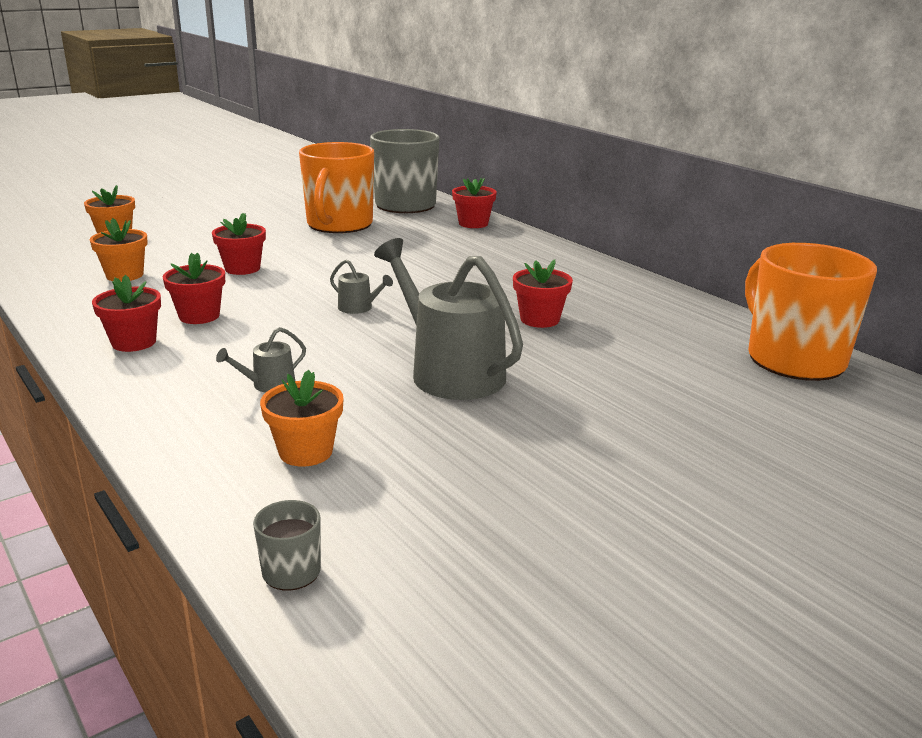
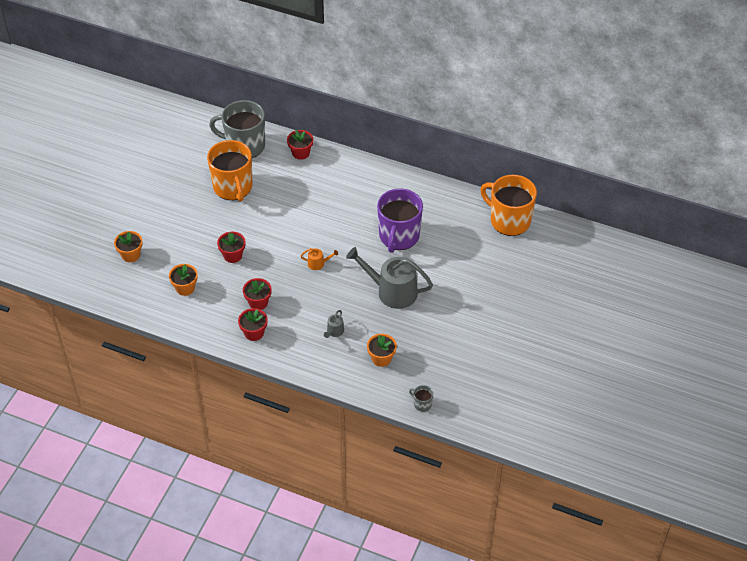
camera: 30 degrees left, 25 degrees up
grey watering can [330,259,393,314] -> orange watering can [301,248,338,270]
red flower pot [513,259,573,328] -> purple mug [377,188,423,253]

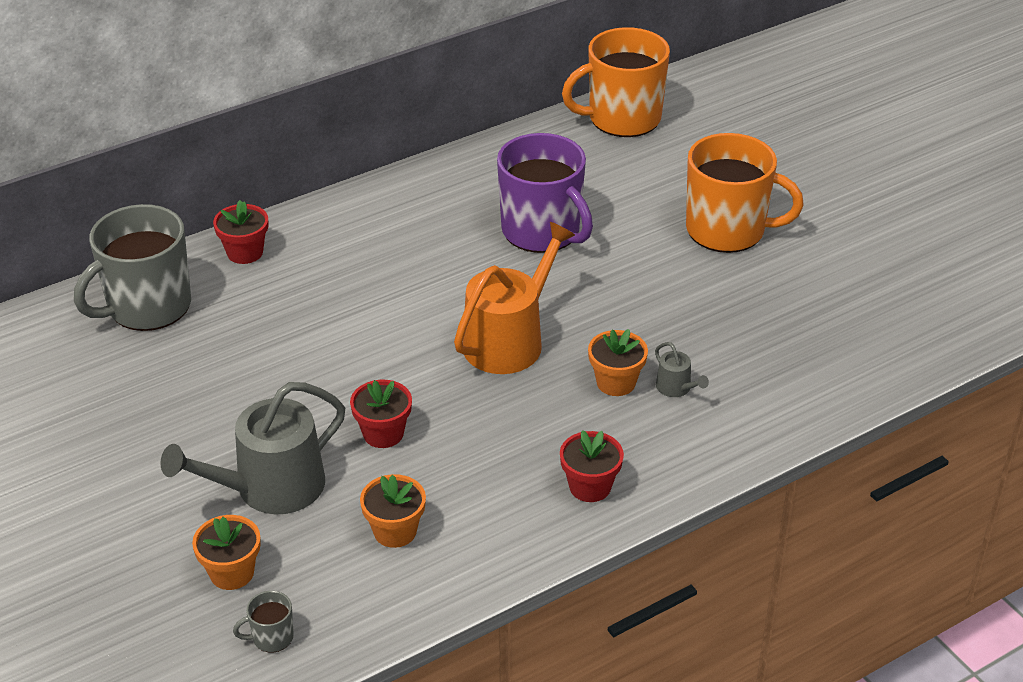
camera: 55 degrees left, 10 degrees down
orange mug [207,140,252,202] -> orange mug moved to [686,133,804,253]
red flower pot [243,278,272,310] -> none
orange watering can [301,248,338,270] -> orange watering can [454,222,575,374], size x2.33
grey watering can [346,247,433,309] -> grey watering can moved to [160,382,345,514]
orange flower pot [367,334,397,367] -> orange flower pot moved to [588,329,648,396]
grey mug [409,385,433,412] -> grey mug moved to [233,591,294,653]

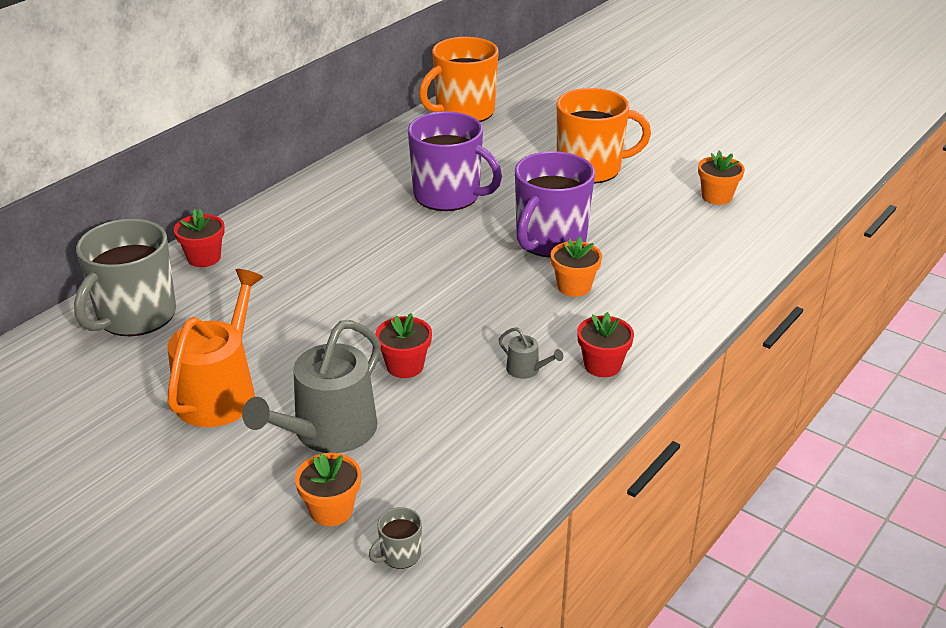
camera: 20 degrees left, 5 degrees down
orange flower pot [360,474,426,548] -> orange flower pot moved to [698,151,745,205]
orange watering can [454,222,575,374] -> orange watering can moved to [167,269,263,427]
grey watering can [655,342,709,397] -> grey watering can moved to [499,327,563,379]
none -> purple mug [515,151,595,258]

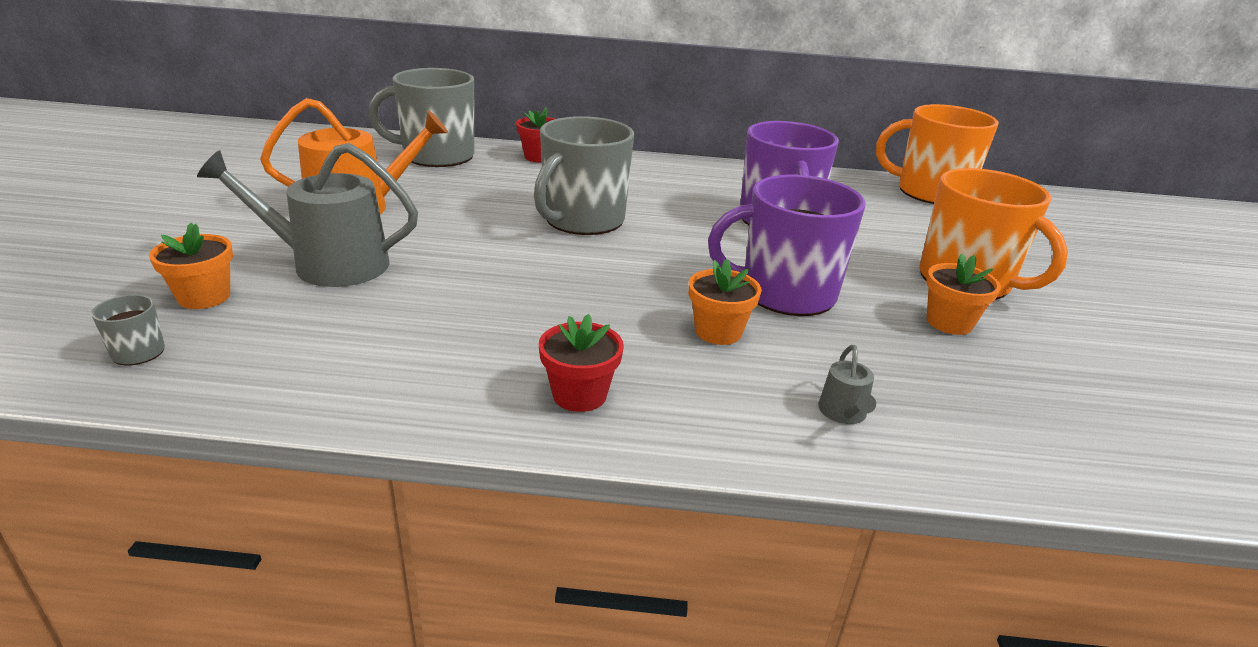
camera: 55 degrees right, 5 degrees down
red flower pot [375,313,432,378] -> none
grey watering can [499,327,563,379] -> grey watering can moved to [818,345,876,424]
orange flower pot [698,151,745,205] -> orange flower pot moved to [926,254,1001,335]
none -> grey mug [534,116,634,235]

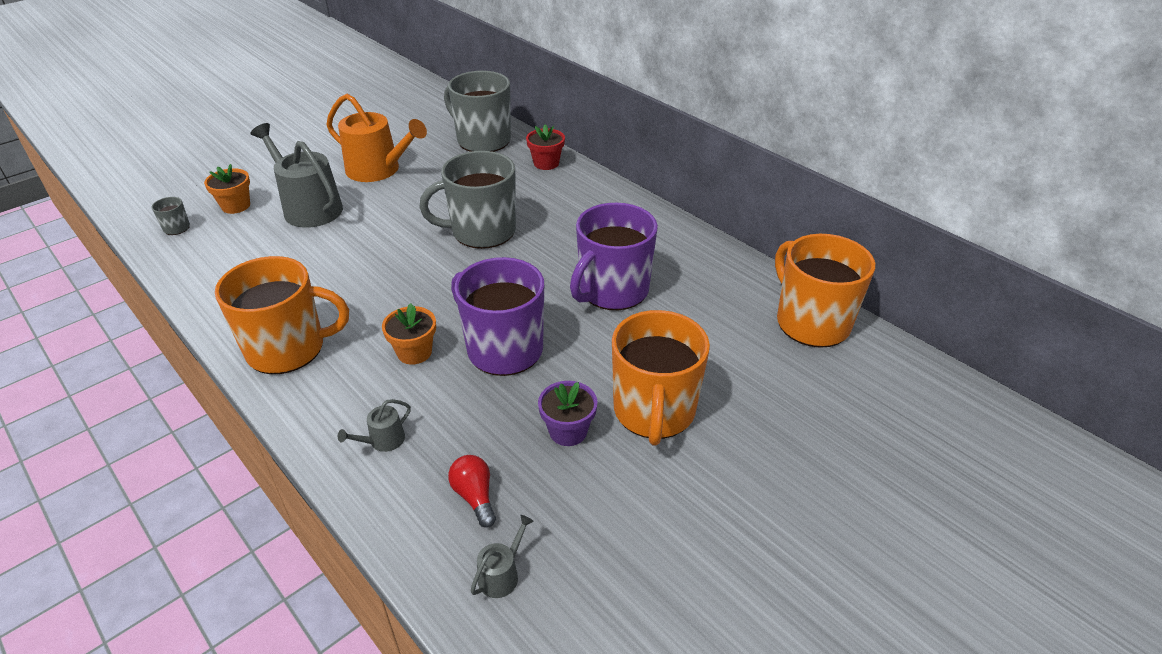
camera: 45 degrees right, 10 degrees up
red flower pot [539,314,624,412] -> orange mug [215,256,349,374]
orange flower pot [926,254,1001,335] -> purple flower pot [538,381,598,446]
none -> red light bulb [448,455,496,528]
none -> grey watering can [470,515,534,598]

